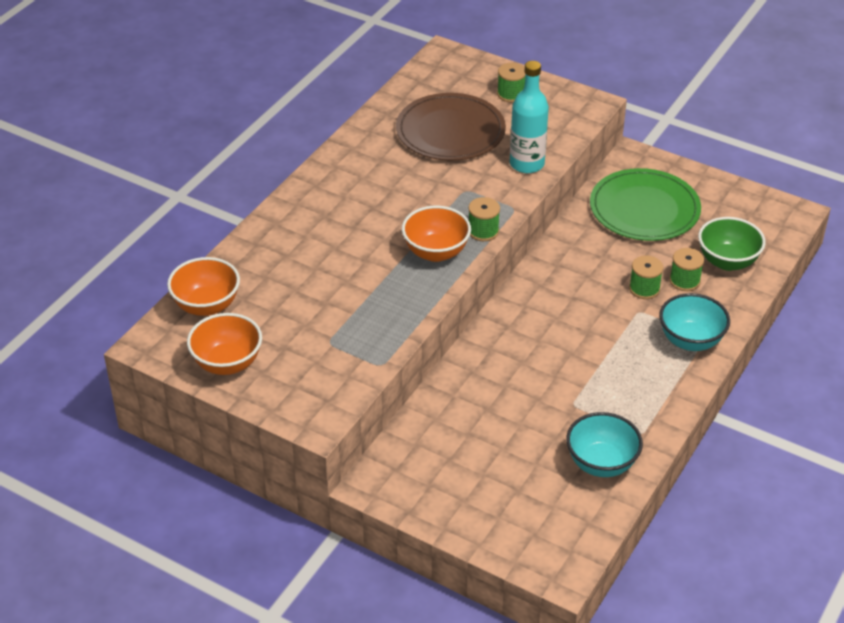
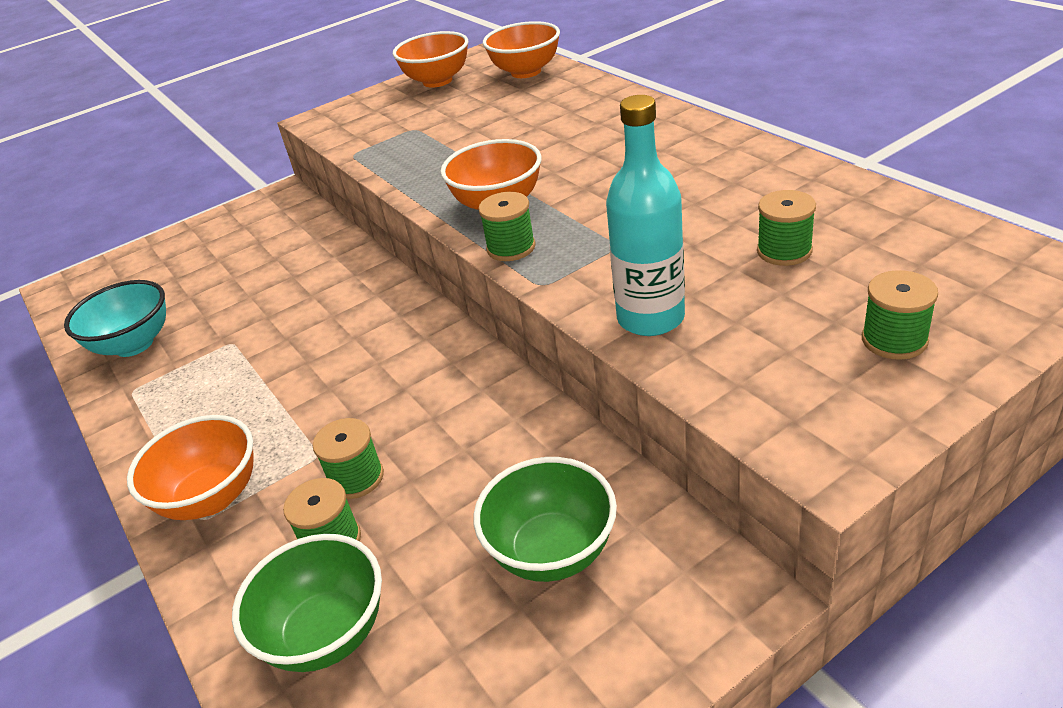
camera: 120 degrees right, 5 degrees down
brown plate [396,93,506,161] -> green spool [757,190,816,266]
green plate [590,168,701,241] -> green bowl [474,457,617,582]
turquoise bowl [659,293,730,351] -> orange bowl [127,415,254,520]

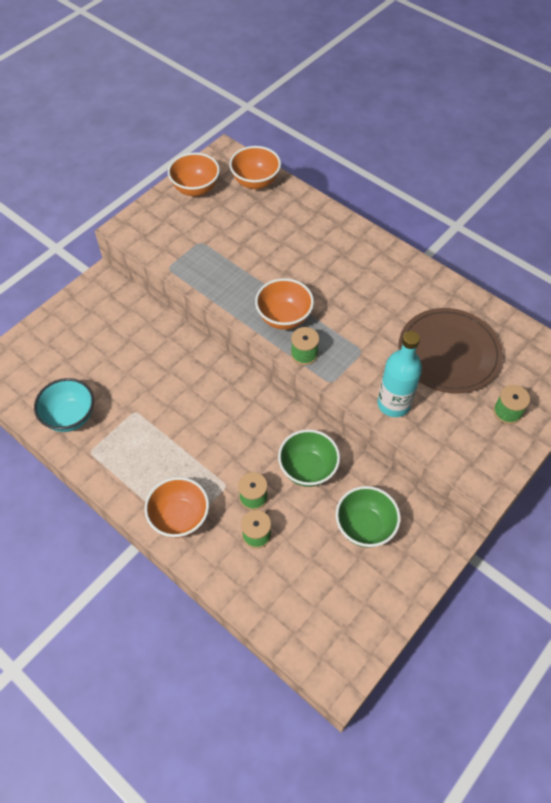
camera: 20 degrees left, 20 degrees up
green bowl [232,534,382,672] -> green bowl moved to [278,429,340,487]
green spool [757,190,816,266] -> brown plate [398,308,503,393]

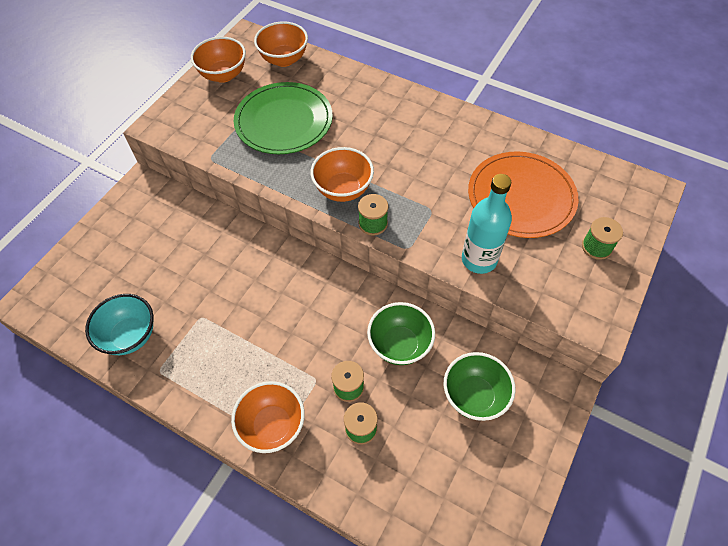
camera: 10 degrees left, 0 degrees up
brown plate [398,308,503,393] -> orange plate [468,151,579,238]
none -> green plate [234,82,333,154]

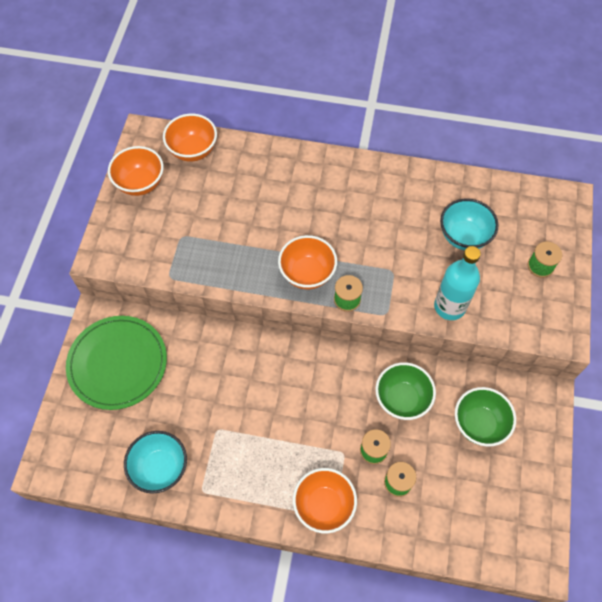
camera: 20 degrees left, 5 degrees up
green plate [234,82,333,154] -> green plate moved to [66,316,167,410]
orange plate [468,151,579,238] -> turquoise bowl [440,199,499,250]

